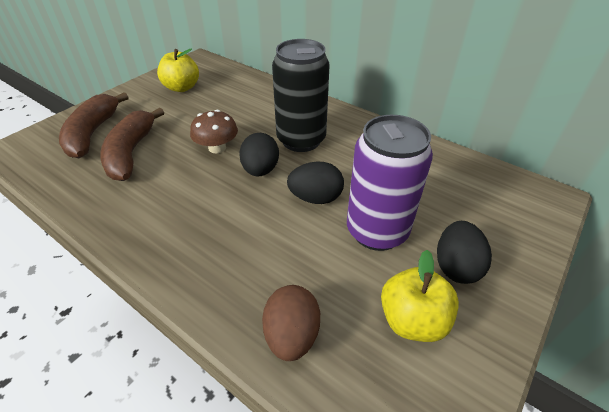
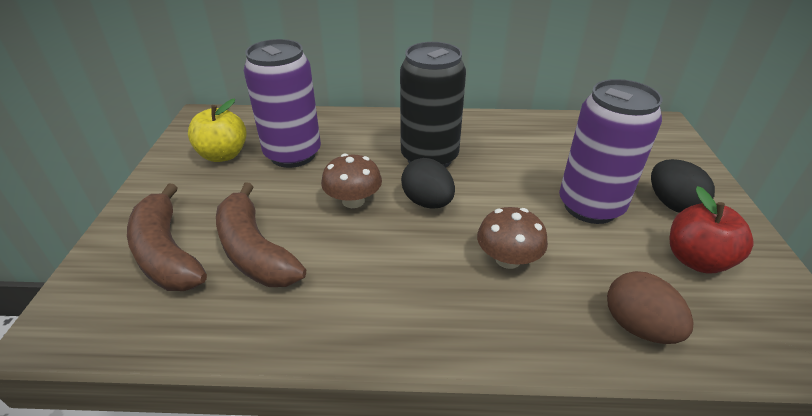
camera: 35 degrees left, 5 degrees down
black egg [287,162,344,204] -> none
yellow apple [381,250,459,342] -> red apple [669,186,753,273]
none -> purple can [244,39,321,168]
none -> brown mushroom [477,207,548,269]

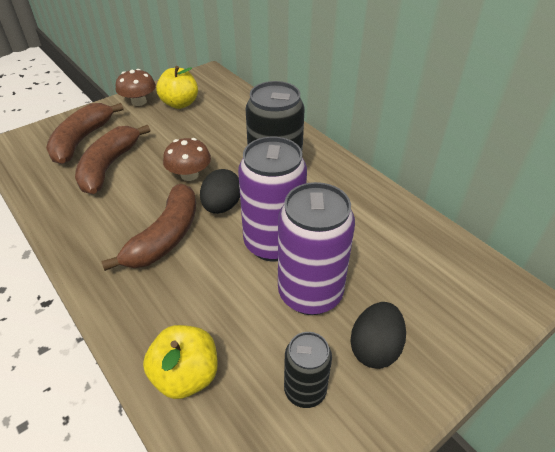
camera: 50 degrees right, 5 degrees up
purple can [244,39,321,168] -> purple can moved to [238,137,307,261]
brown mushroom [477,207,548,269] -> brown mushroom moved to [116,69,156,106]
brown egg [607,271,694,344] -> yellow apple [143,325,218,399]
red apple [669,186,753,273] -> black can [284,332,332,408]
none -> brown banana [101,184,196,271]

